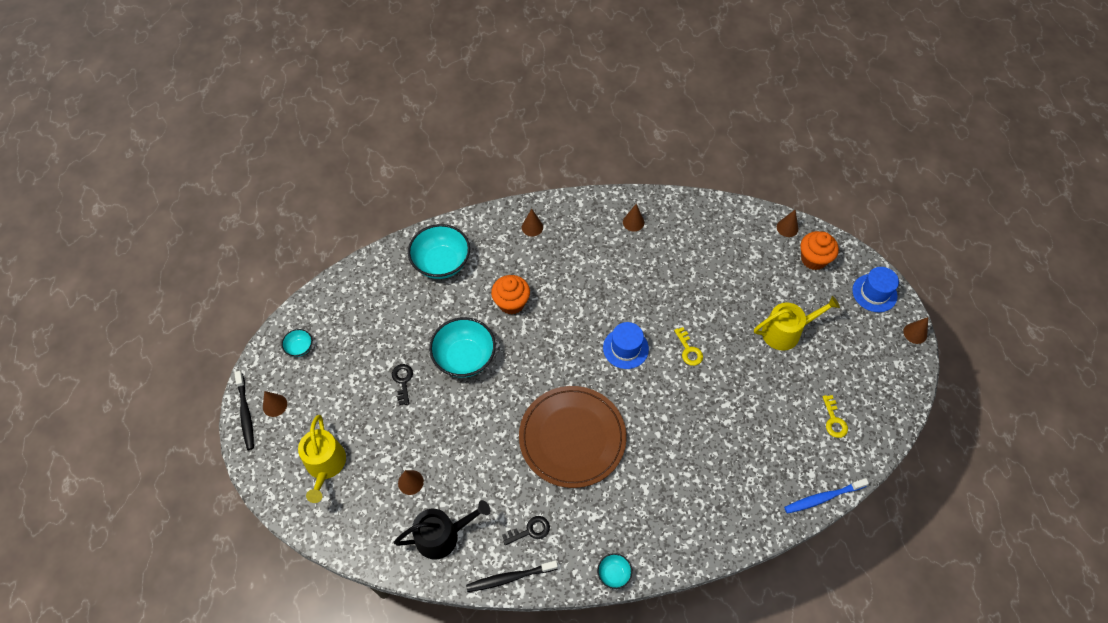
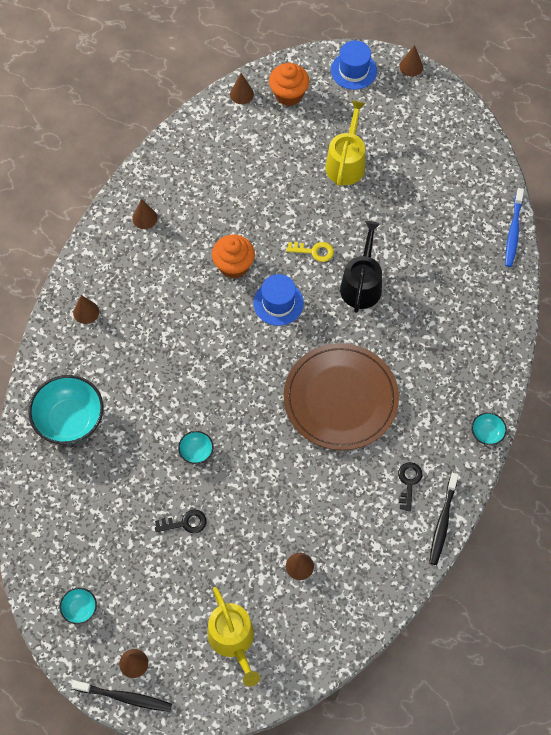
camera: 60 degrees left, 5 degrees up
yellow watering can [298,415,346,503] -> yellow watering can turned 45 degrees clockwise [207,587,260,687]
black key [392,364,413,405] -> black key turned 150 degrees clockwise [155,510,207,533]
black watering can [394,500,490,559] -> black watering can moved to [340,221,382,313]
turquoise bowl [429,317,496,378] -> turquoise bowl [178,431,214,464], size x0.47
orange cupcake [491,275,530,314] -> orange cupcake moved to [212,235,255,279]
yellow key [822,395,848,438] -> none

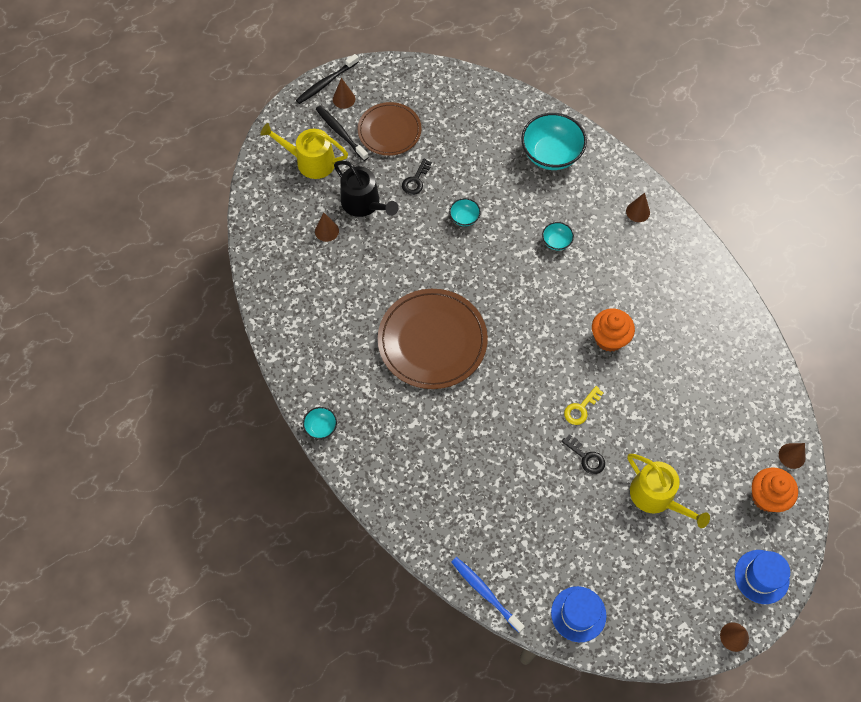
camera: 125 degrees right, 0 degrees up
turquoise bowl [60,588,97,624] -> turquoise bowl moved to [542,222,574,251]
brown cone [132,199,158,229] -> none
blue hat [253,274,304,326] -> blue hat moved to [551,586,607,642]
black watering can [340,221,382,313] -> black watering can moved to [334,161,398,217]
black key [398,462,423,511] -> black key moved to [562,434,605,474]
black toothbrush [429,473,458,565] -> black toothbrush moved to [316,106,368,161]
none -> brown plate [357,102,422,156]

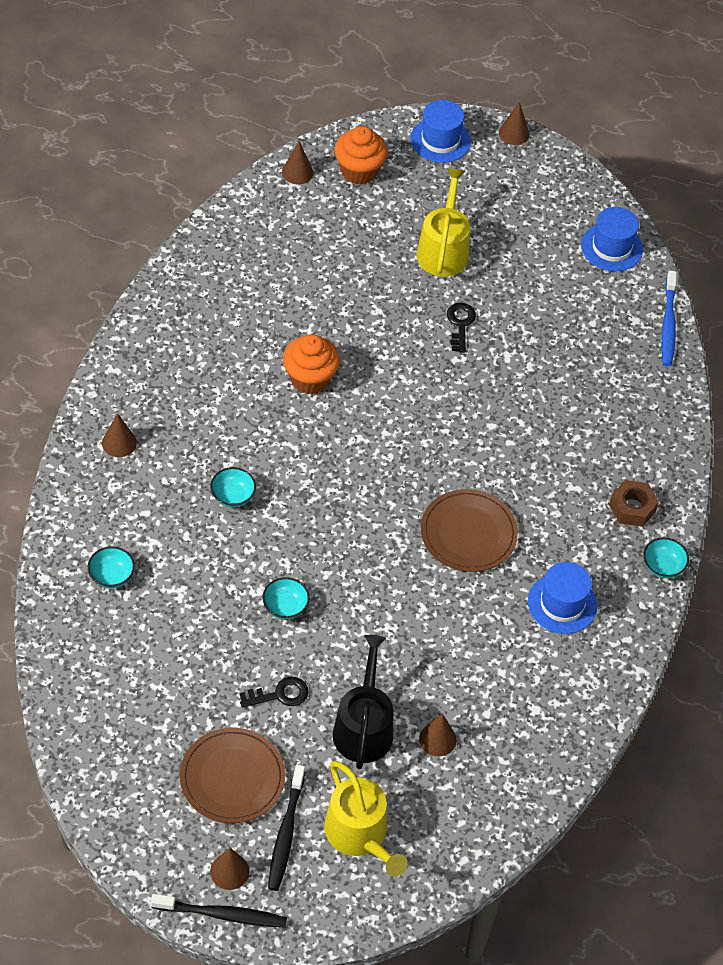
camera: 135 degrees left, 10 degrees down
brown plate [378,289,488,389] -> brown plate [421,489,518,572], size x0.64
turquoise bowl [521,113,587,170] -> turquoise bowl [88,546,135,588], size x0.47
yellow key [564,386,603,425] -> none
none -> blue hat [528,562,597,634]
none -> brown nut [609,480,659,527]

